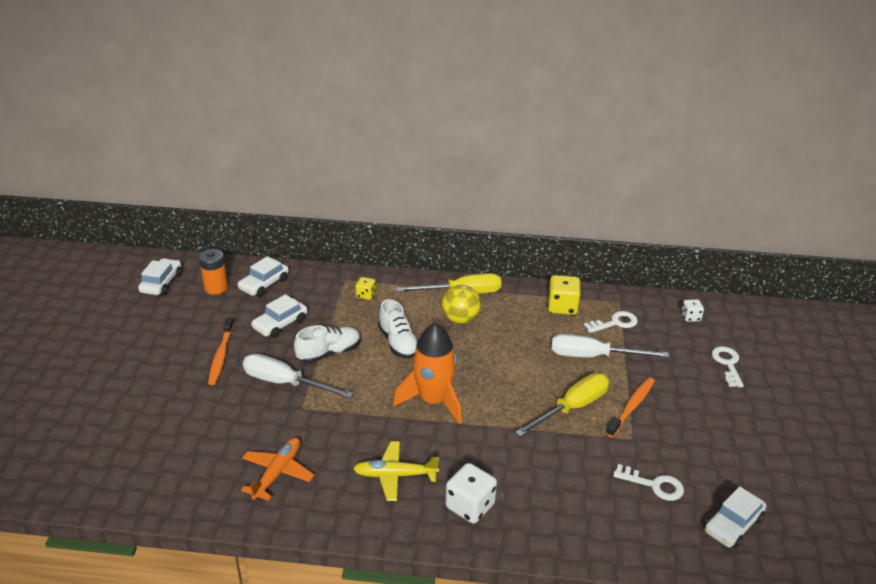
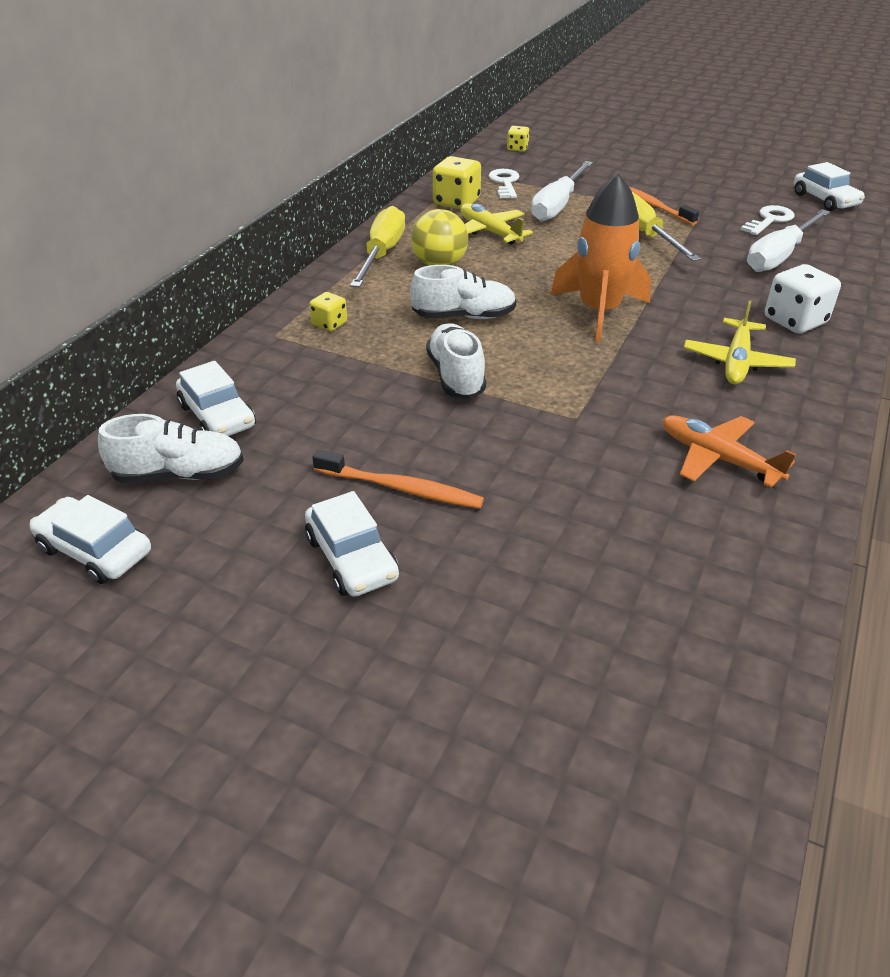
camera: 70 degrees left, 5 degrees up
orange battery [199,249,228,295] -> white shoe [98,414,244,483]
white screwdriver [243,354,354,398] -> white screwdriver moved to [747,209,830,272]
white car [251,294,307,338] -> white car moved to [305,491,399,597]
white dice [681,299,704,322] -> yellow dice [507,126,530,152]
white key [711,346,744,387] -> none
none -> yellow plane [460,203,533,245]

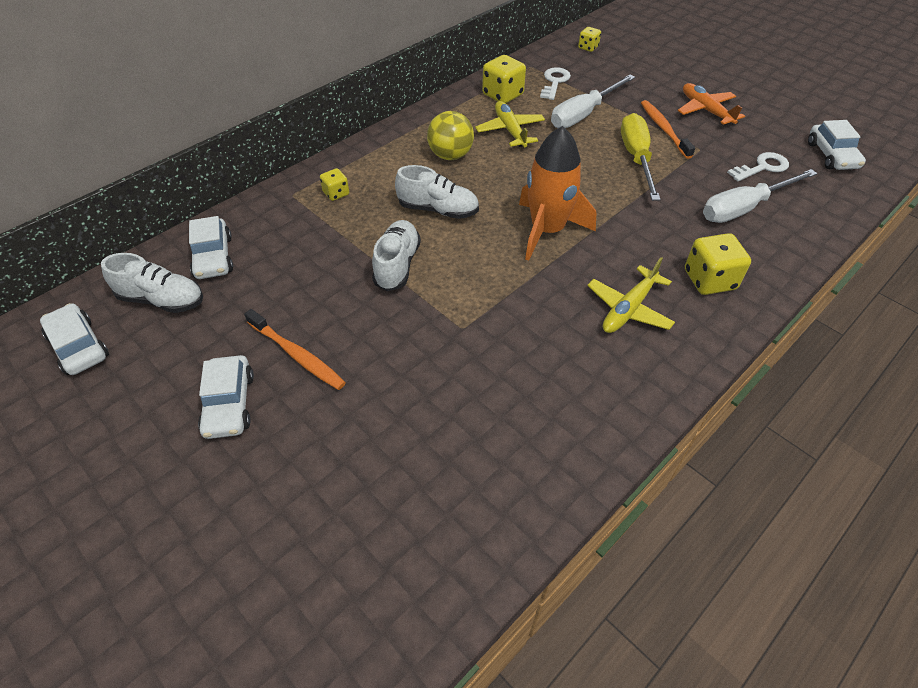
camera: 20 degrees right, 10 degrees up
yellow screwdriver [350,206,405,288] -> none
orange plane [662,415,796,488] -> orange plane moved to [678,83,745,125]
white dice [765,264,841,334] -> yellow dice [685,233,751,295]

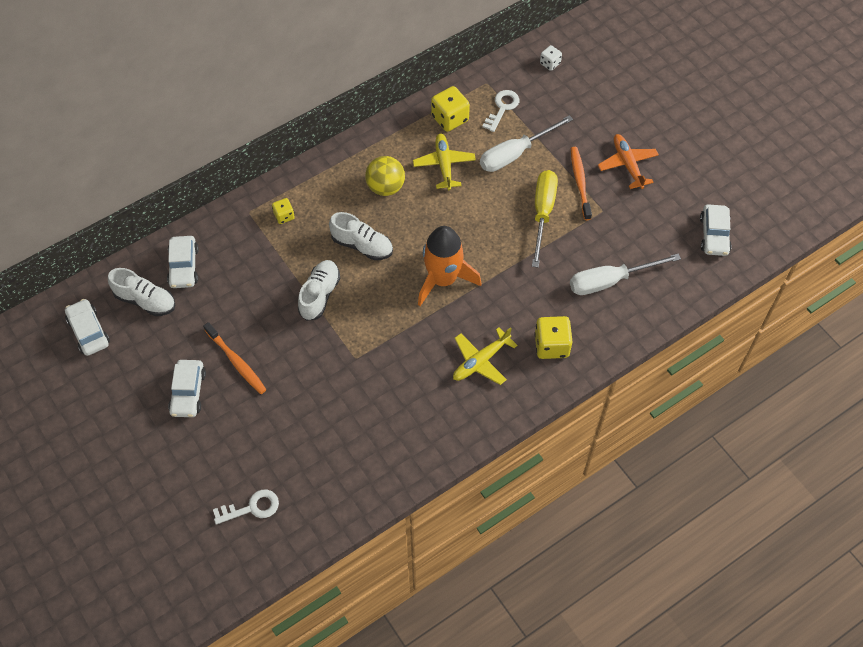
camera: 10 degrees right, 10 degrees up
yellow dice [578,27,601,52] -> white dice [540,45,562,71]
white key [727,152,789,181] -> white key moved to [213,490,279,525]

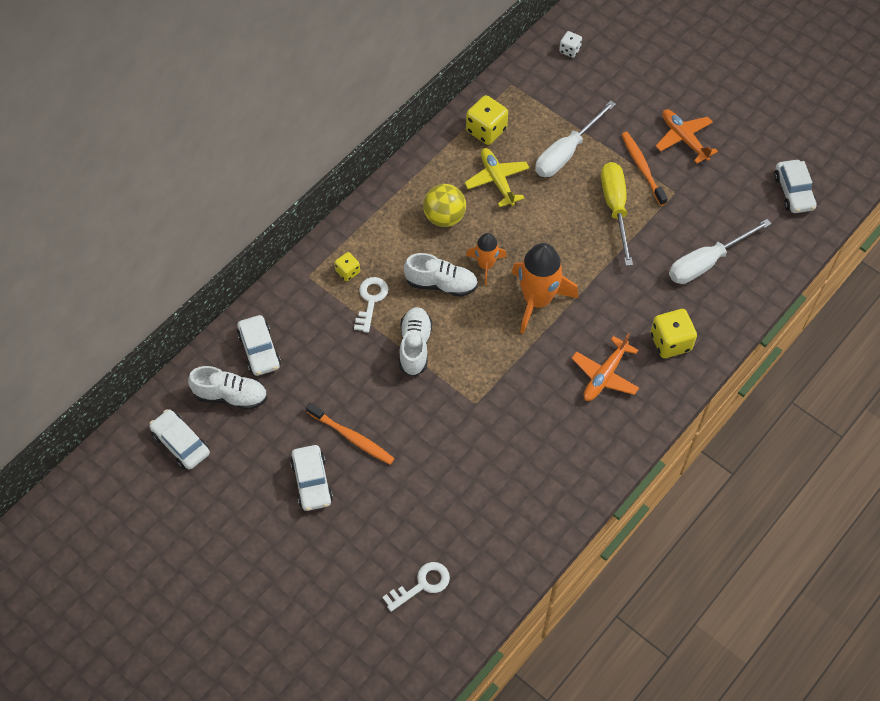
camera: 15 degrees left, 0 degrees up
yellow plane [453,327,518,385] -> orange plane [572,333,639,401]
white key [482,90,519,132] -> white key moved to [354,277,388,333]
none -> orange rocket [466,233,507,285]

